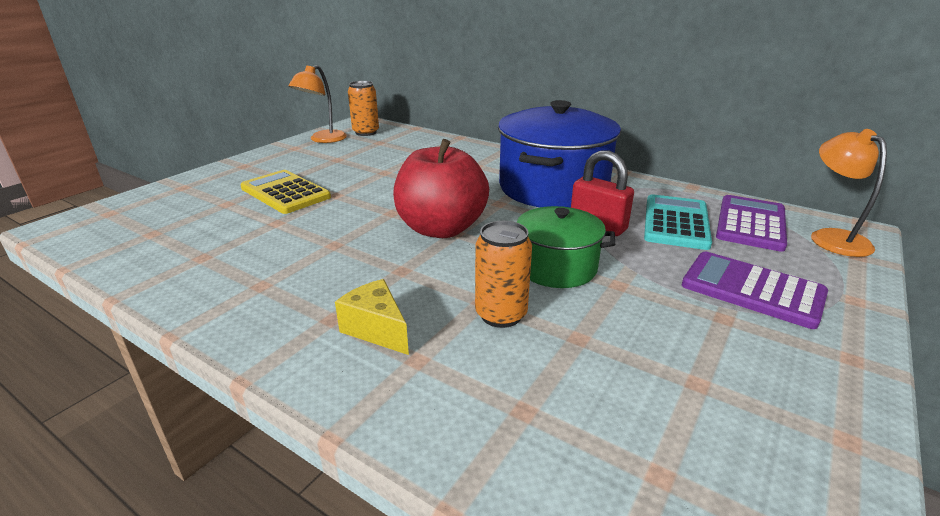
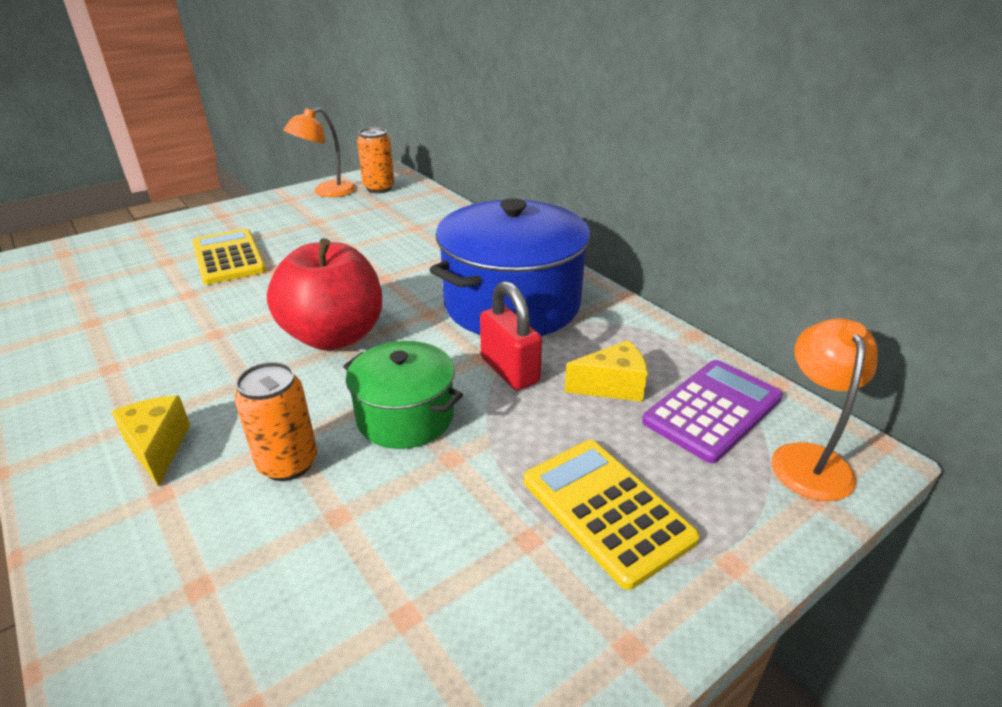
camera: 20 degrees right, 5 degrees up
turquoise calculator [644,194,712,250] -> yellow cheese [564,340,648,402]
purple calculator [682,252,828,329] -> yellow calculator [524,440,700,590]

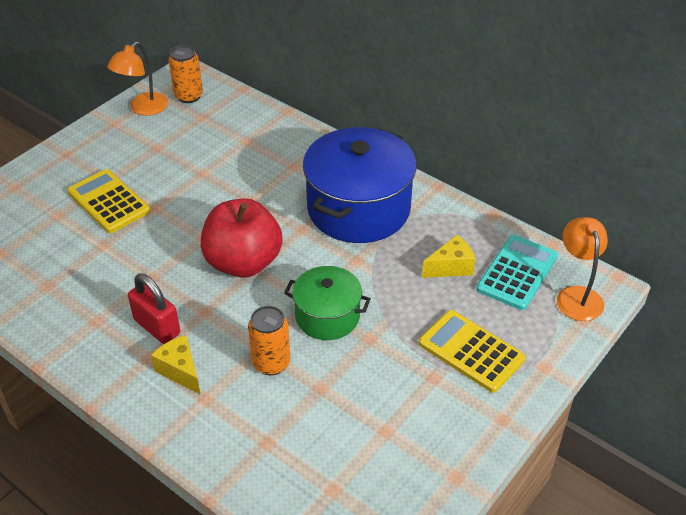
camera: 15 degrees left, 10 degrees up
red padlock [480,281,542,390] -> red padlock moved to [128,273,180,344]
purple calculator [642,360,783,463] -> turquoise calculator [476,235,558,310]

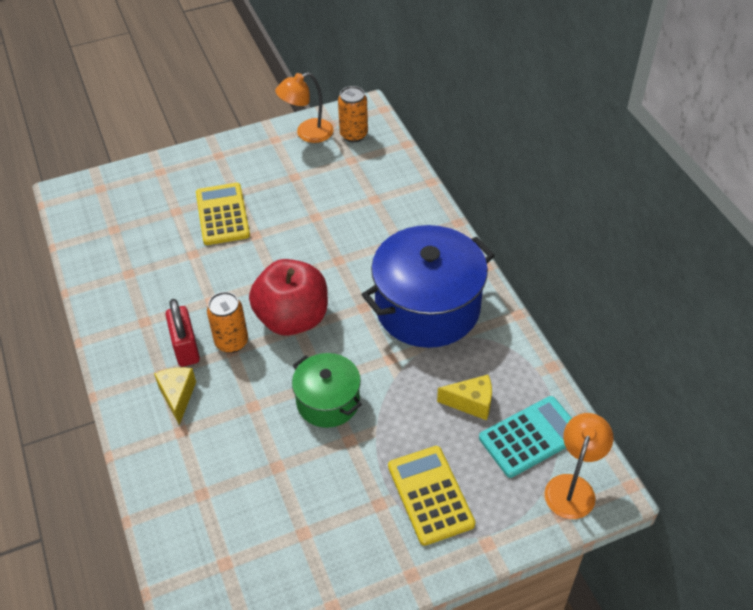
camera: 30 degrees right, 5 degrees up
orange can [248,306,290,375] -> orange can moved to [207,292,248,353]

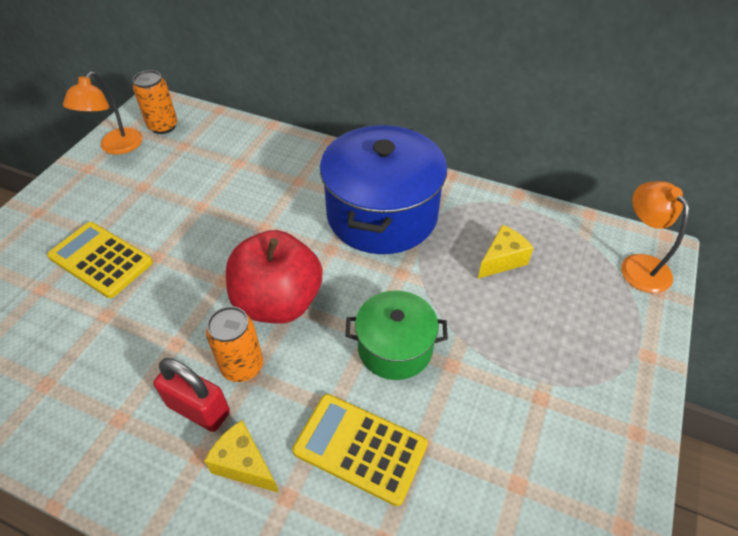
camera: 45 degrees left, 0 degrees up
yellow calculator [388,446,475,546] -> yellow calculator moved to [292,394,428,506]
turquoise calculator [479,396,572,478] -> none

